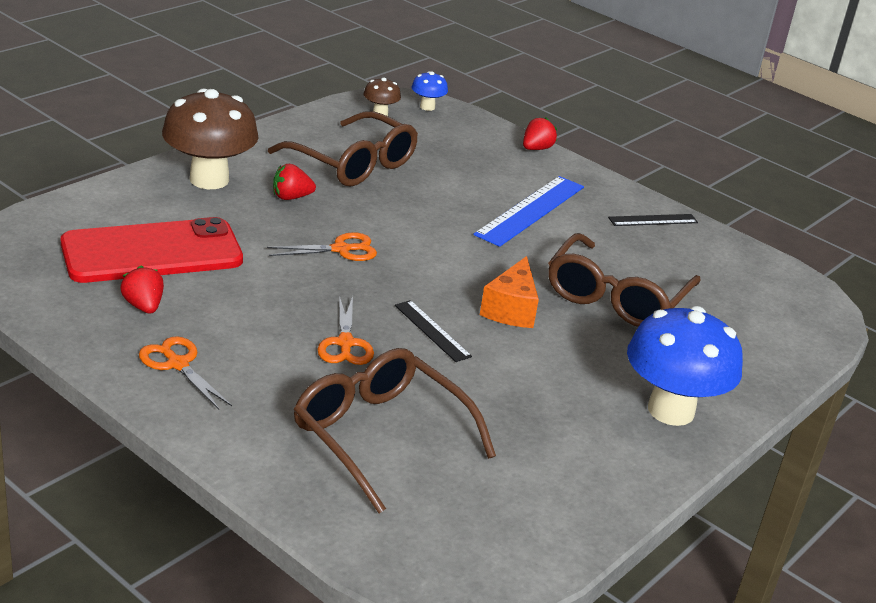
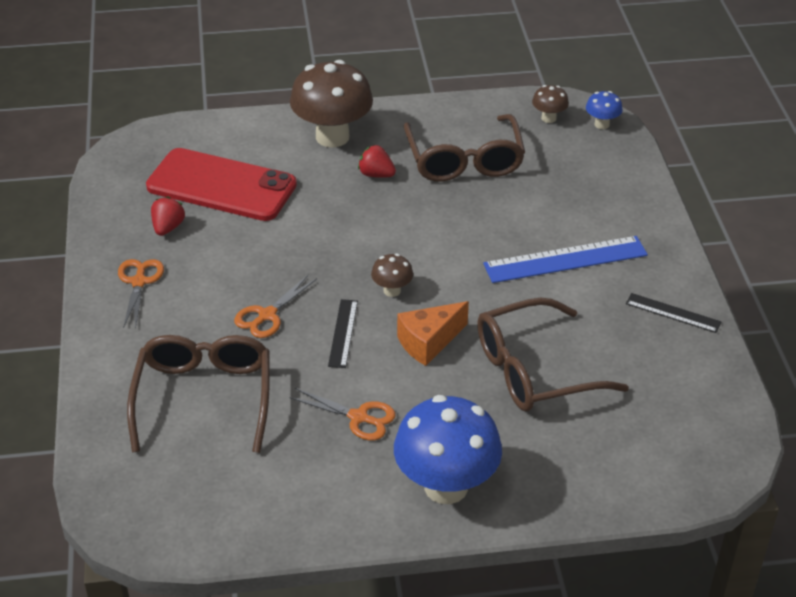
camera: 45 degrees right, 10 degrees up
orange scissors [267,232,377,261] -> orange scissors moved to [289,388,396,441]
red strawberry [523,118,557,150] -> none
none -> brown mushroom [371,254,413,297]

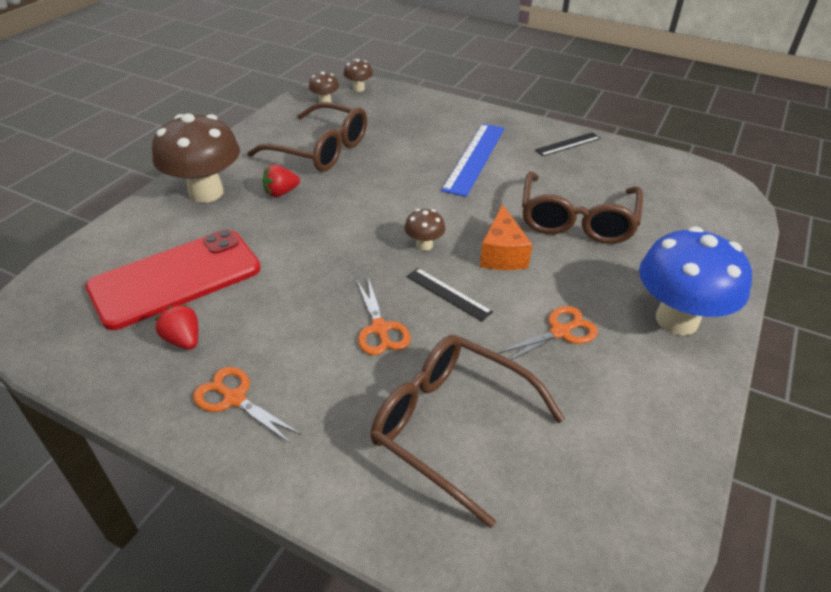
camera: 55 degrees left, 0 degrees up
blue mushroom [586,91,623,129] -> brown mushroom [343,59,373,92]

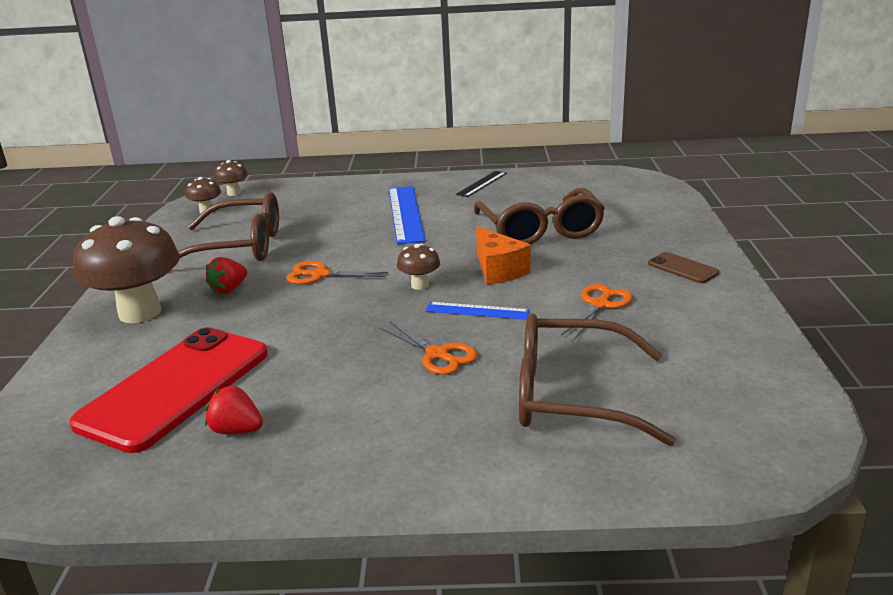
camera: 25 degrees left, 15 degrees down
orange scissors [193,367,302,444] -> orange scissors moved to [286,261,388,285]
black ruler [407,268,493,322] -> blue ruler [425,302,530,320]
blue mushroom [639,227,752,335] -> brown phone [648,252,719,283]

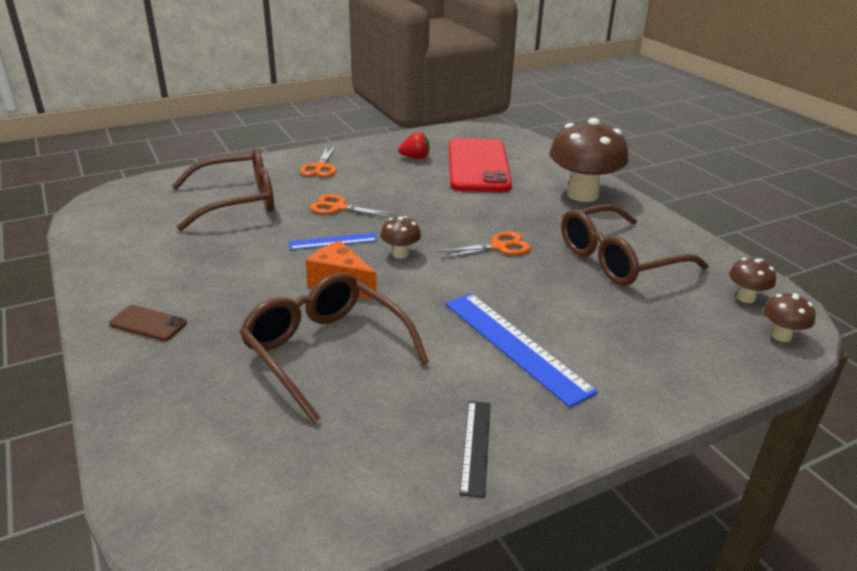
camera: 150 degrees right, 5 degrees up
red strawberry [206,257,247,294] -> none
orange scissors [561,284,633,340] -> orange scissors moved to [300,146,337,177]

